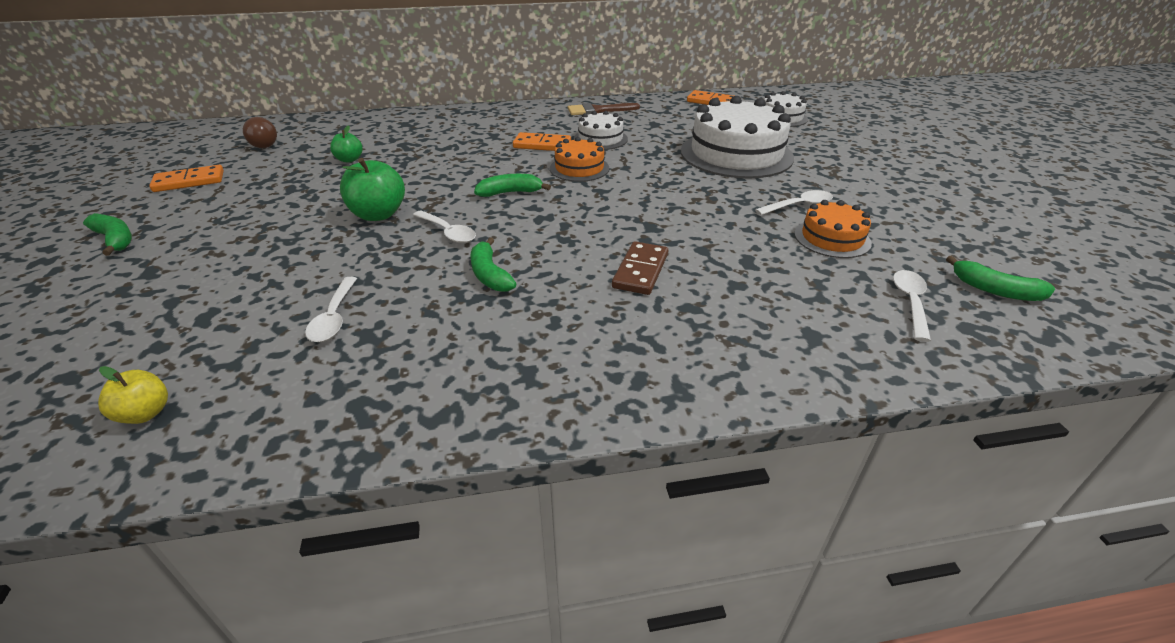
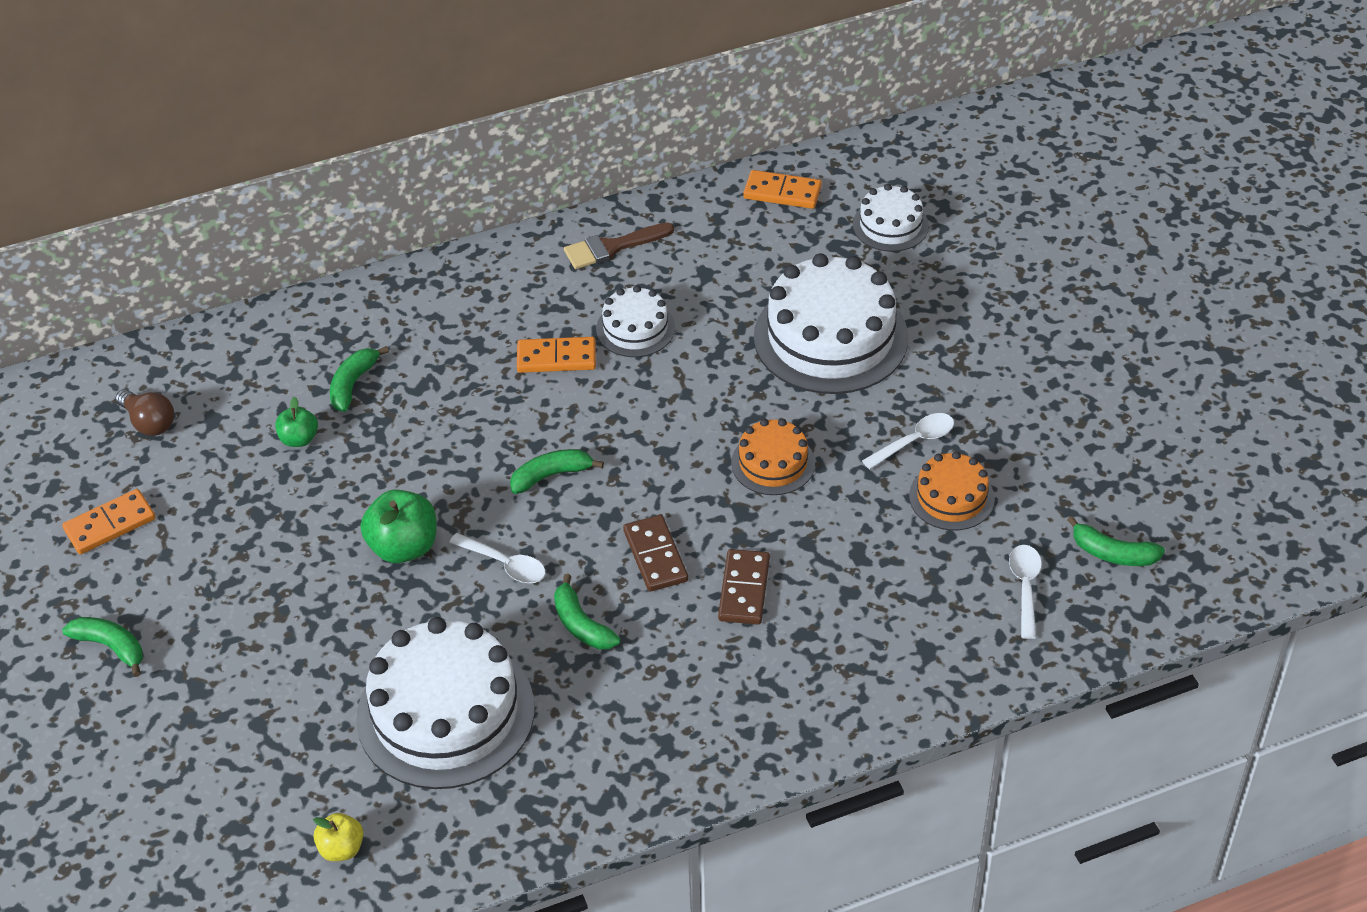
camera: 10 degrees left, 10 degrees up
white spoon [305,277,357,342] -> white cake [356,617,534,789]
orange cake [550,137,609,182] -> orange cake moved to [731,419,815,495]
none -> green banana [330,346,389,412]
none -> brown domino [623,515,688,592]

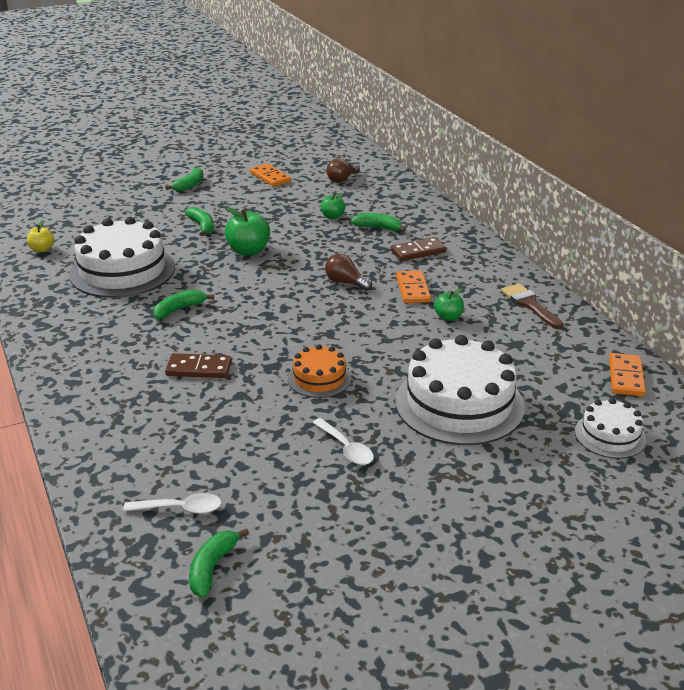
camera: 85 degrees right, 15 degrees down
white spoon [449,533,546,583] -> none
green banana [510,449,604,494] -> green banana moved to [185,207,214,236]
white cake [596,285,675,357] -> green apple [434,289,464,321]
brown domino [623,515,688,592] -> brown domino moved to [391,237,446,261]
orange cake [909,451,995,530] -> none
none -> brown light bulb [325,254,372,291]

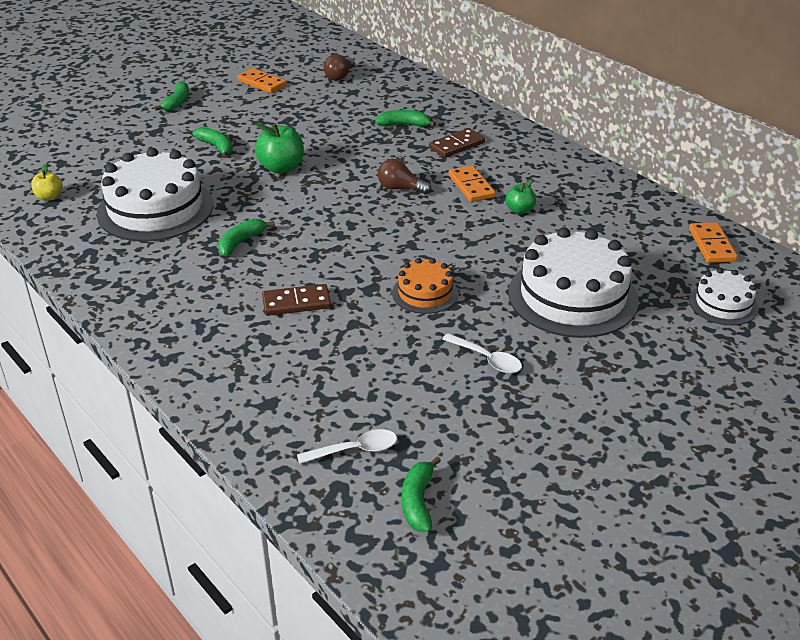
camera: 15 degrees left, 5 degrees up
green apple [321,193,345,219] -> none
brown brush [501,283,563,329] -> none

